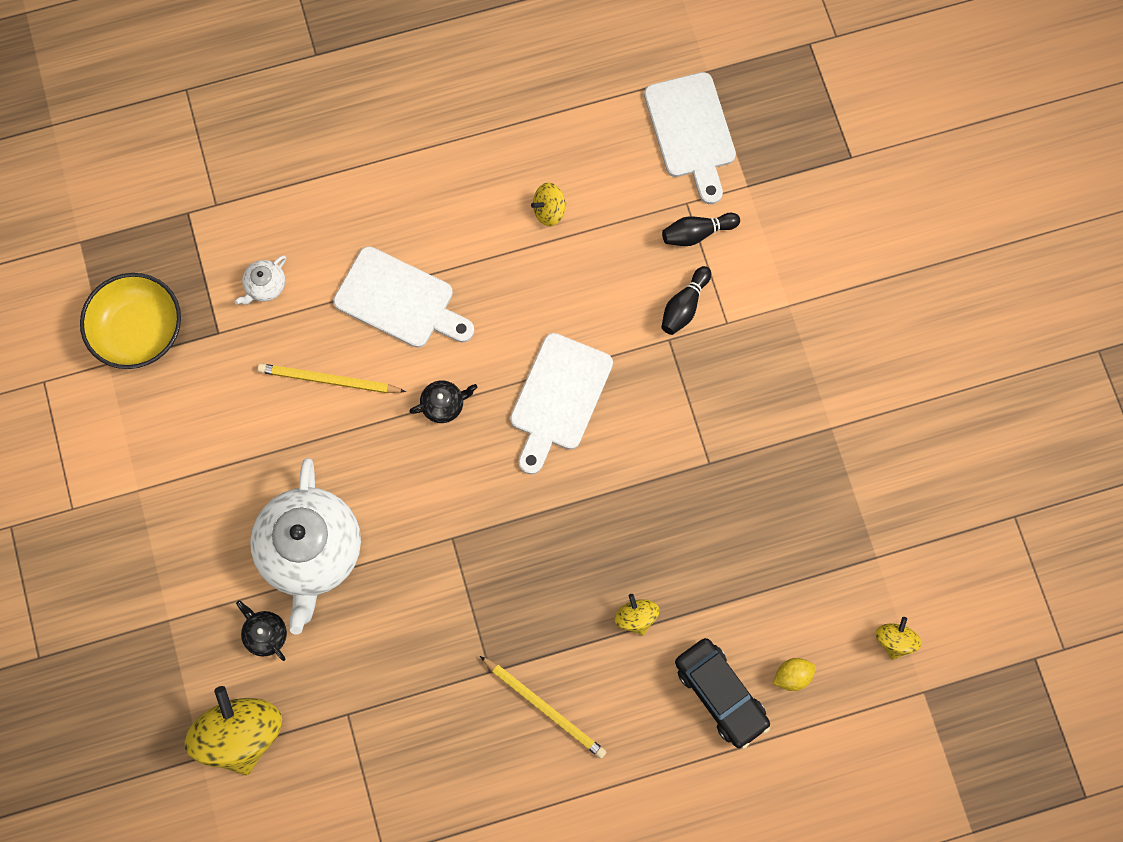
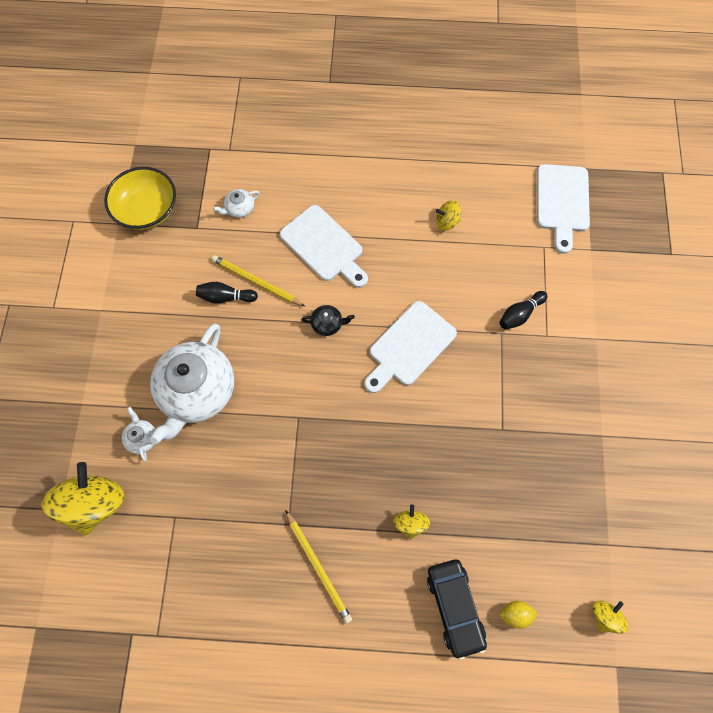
camera: 20 degrees right, 5 degrees down
black teapot [236,600,287,661] -> white teapot [122,407,155,462]
black bowling pin [662,213,740,246] -> black bowling pin moved to [196,282,258,303]

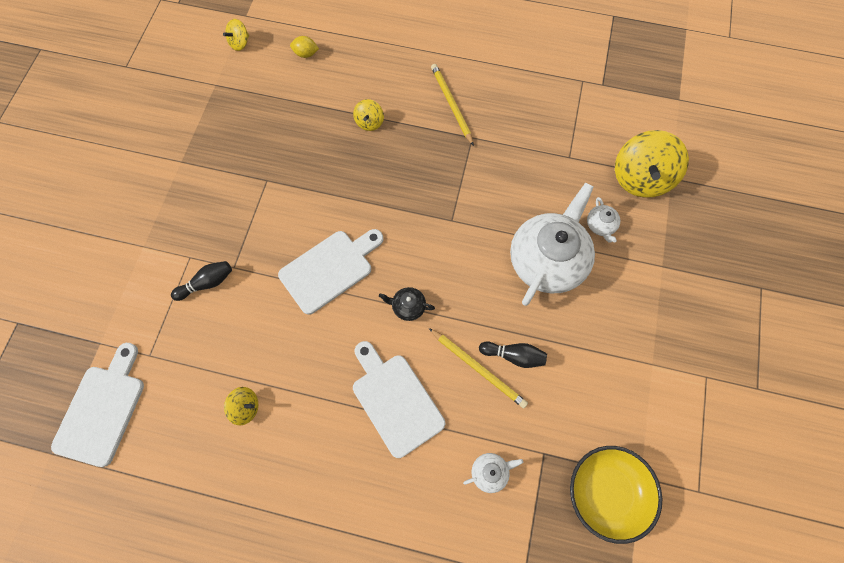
camera: 170 degrees left, 0 degrees up
black car [427,559,487,660] -> none

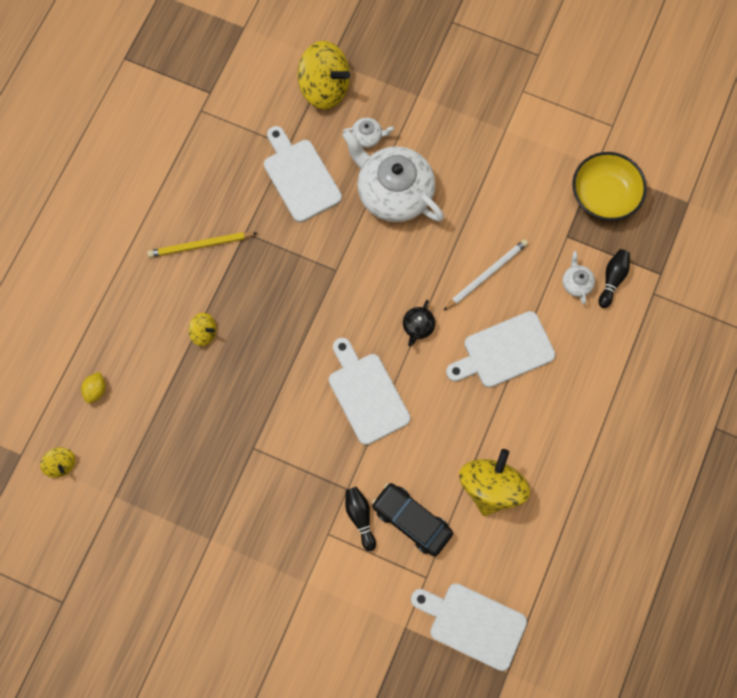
camera: 80 degrees left, 5 degrees up
yellow spinning top [224,387,258,425] -> yellow spinning top [459,449,530,516], size x2.07
yellow pencil [429,328,528,408] -> white pencil [443,239,528,311]
black bowling pin [479,342,547,368] -> black bowling pin moved to [599,249,630,308]
none -> white cutting board [264,126,342,222]
none -> black car [372,483,453,556]

